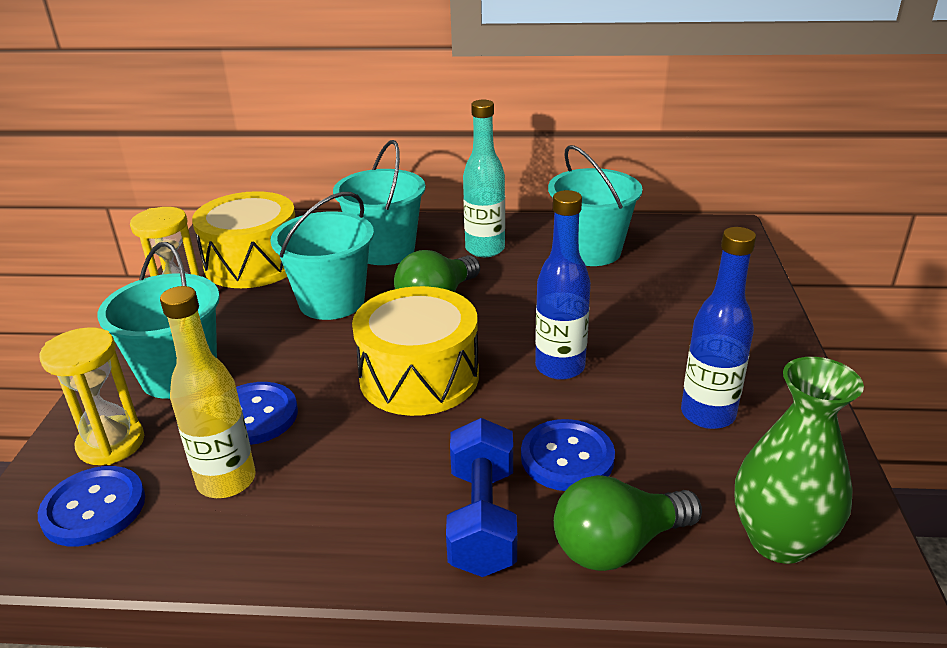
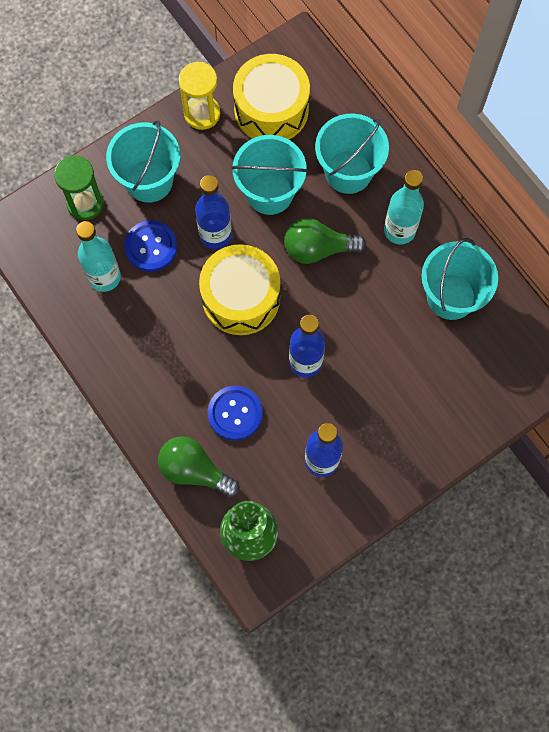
camera: 50 degrees right, 40 degrees up
blue button [38,466,145,546] -> none
yellow hourglass [39,327,144,465] -> green hourglass [54,155,104,220]
yellow bottle [160,286,256,498] -> turquoise bottle [76,221,121,292]
blue dumbbell [446,418,517,577] -> none
none -> blue bottle [195,175,232,249]

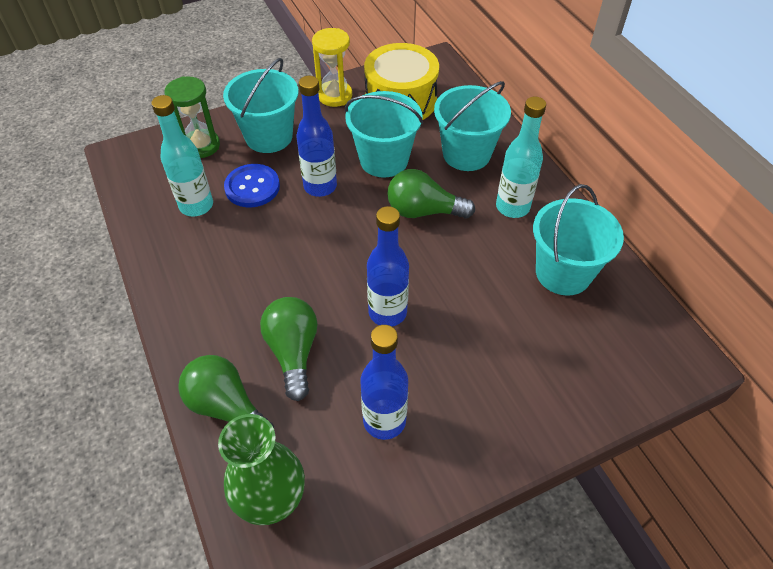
camera: 10 degrees right, 20 degrees down
yellow drum [199,244,280,335] -> none
blue button [208,386,263,440] -> green light bulb [260,297,318,401]

